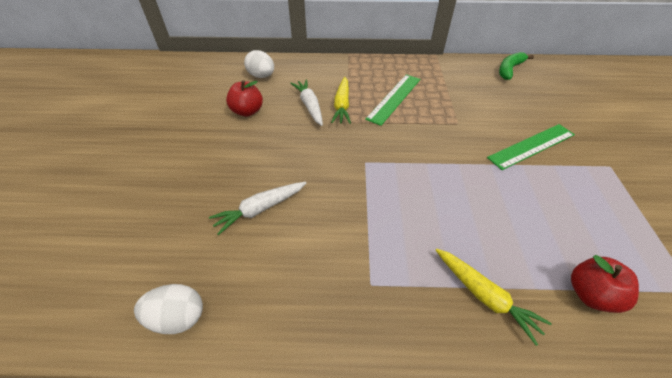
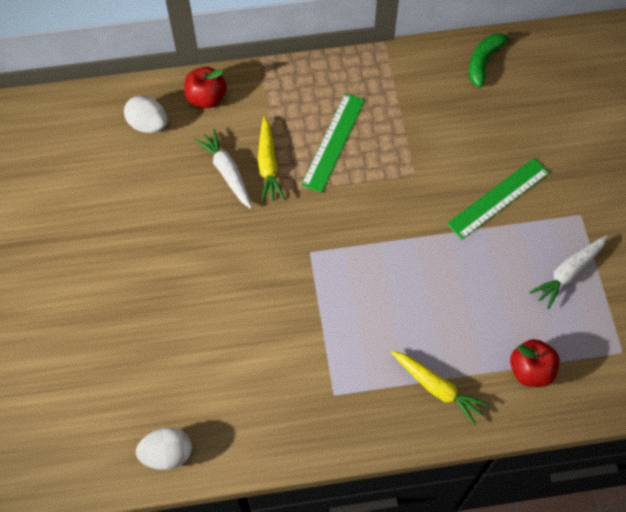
camera: 10 degrees left, 15 degrees up
white carrot [209,182,306,235] -> white carrot moved to [530,236,608,309]
red apple [226,80,263,117] -> red apple moved to [184,67,227,108]

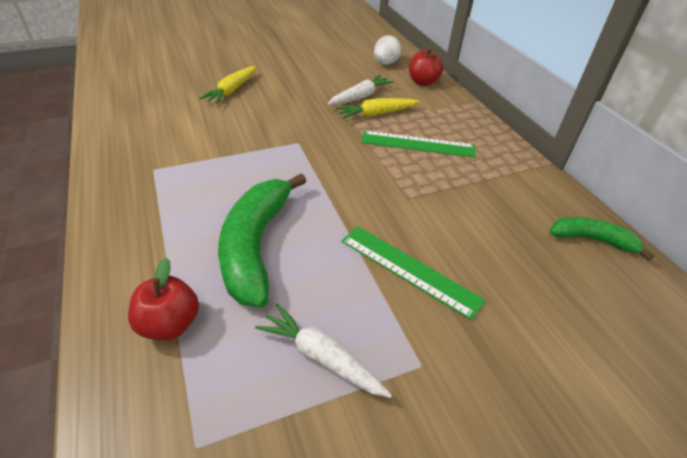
camera: 75 degrees right, 20 degrees down
white egg [136,427,192,470] -> none
yellow carrot [391,351,489,425] -> yellow carrot moved to [199,66,256,104]
none -> green banana [218,173,306,307]

